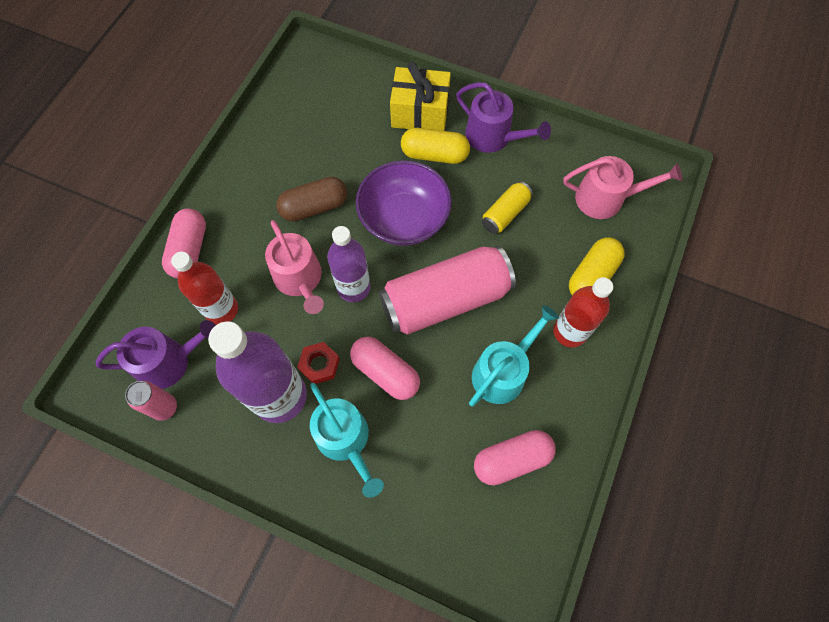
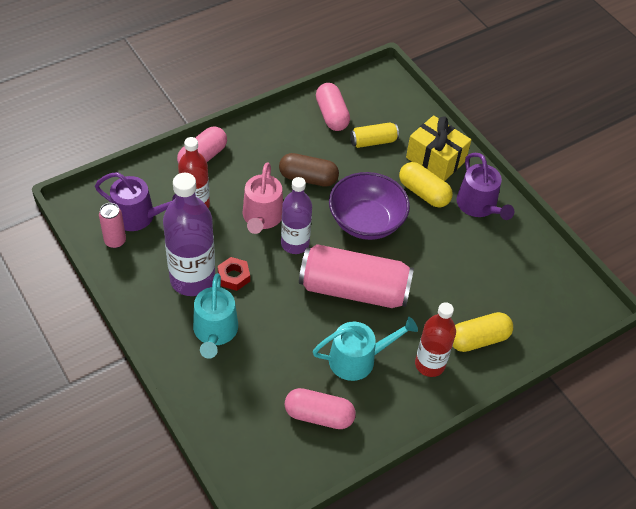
camera: 30 degrees right, 15 degrees down
pink capsule [350,337,420,400] -> pink capsule moved to [316,83,350,131]
yellow can [482,181,533,234] -> yellow can moved to [350,122,399,148]
pink watering can [563,156,682,219] -> none

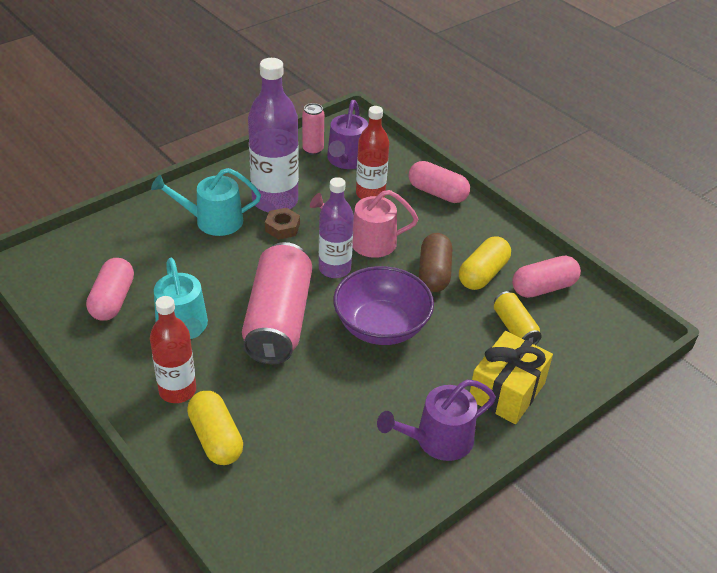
camera: 85 degrees right, 10 degrees down
red nut [218,257,250,291] -> brown nut [265,208,300,240]
yellow capsule [399,162,453,208] -> yellow capsule moved to [459,236,511,290]

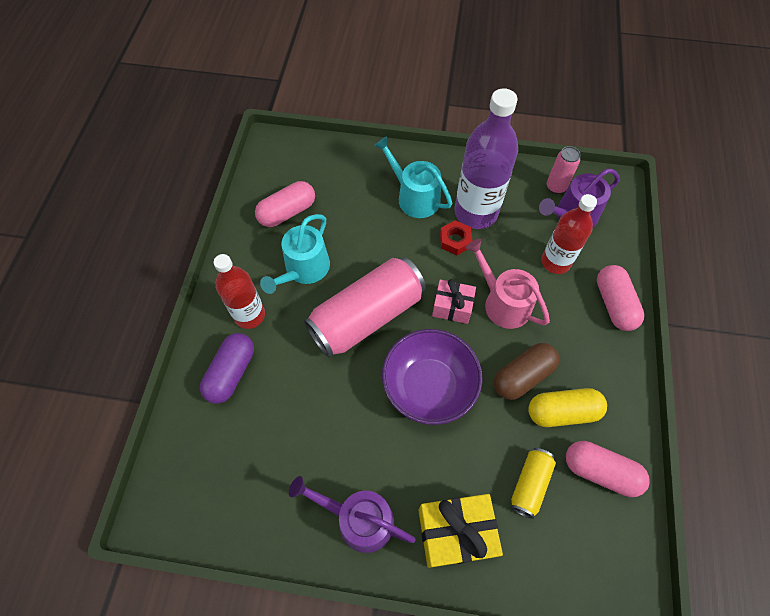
camera: 50 degrees right, 20 degrees up
yellow capsule [187,391,243,465] -> purple capsule [200,333,254,404]
brown nut [265,208,300,240] -> red nut [440,220,473,255]
purple bottle [319,177,354,278] -> pink gift [432,279,476,324]

